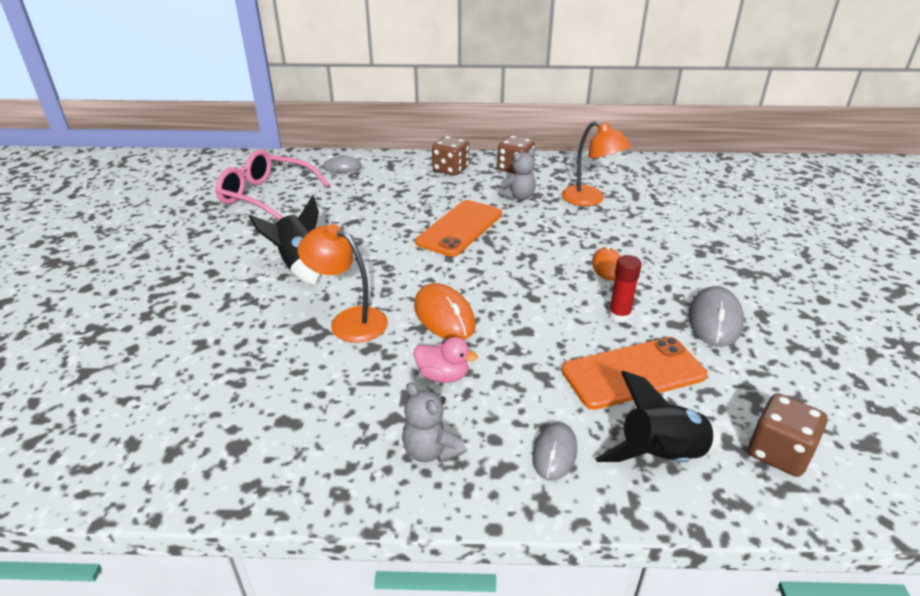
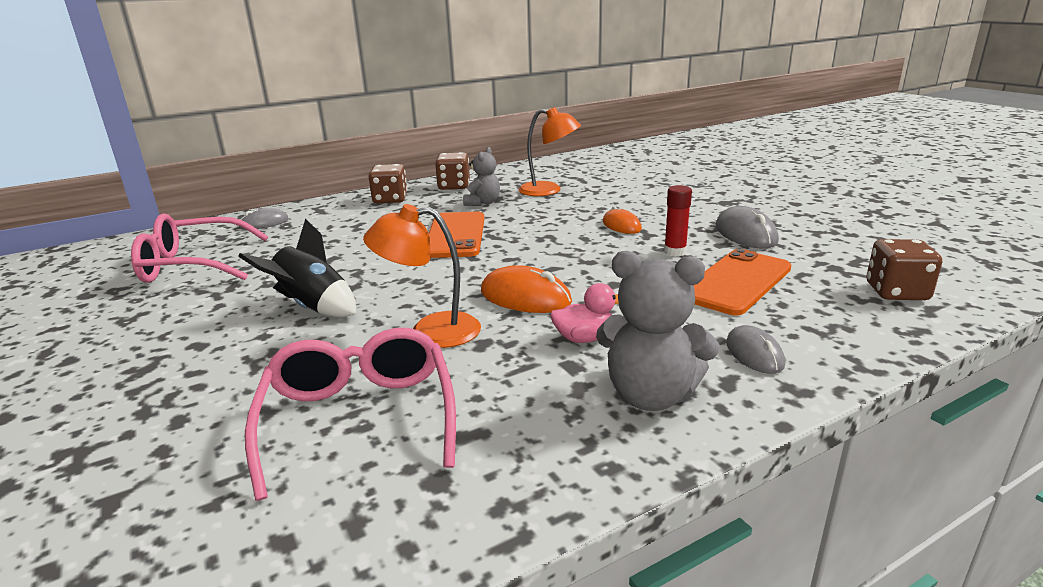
camera: 30 degrees left, 10 degrees down
grey teddy bear [402,383,466,463] -> grey teddy bear [596,251,719,411], size x1.57
black rocket [595,371,721,462] -> none
none -> pink glasses [245,328,456,501]

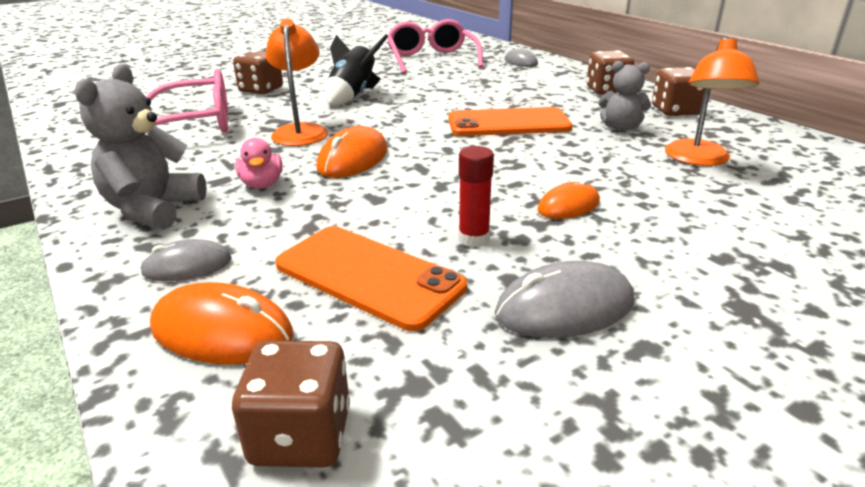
camera: 85 degrees right, 5 degrees up
none -> orange mouse [150,282,294,365]
none -> brown dice [233,50,283,94]

